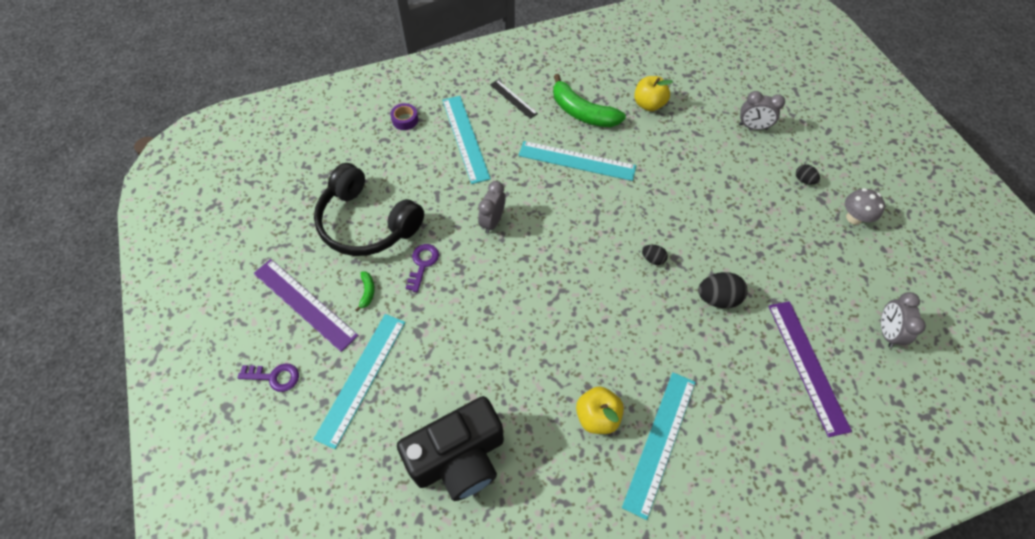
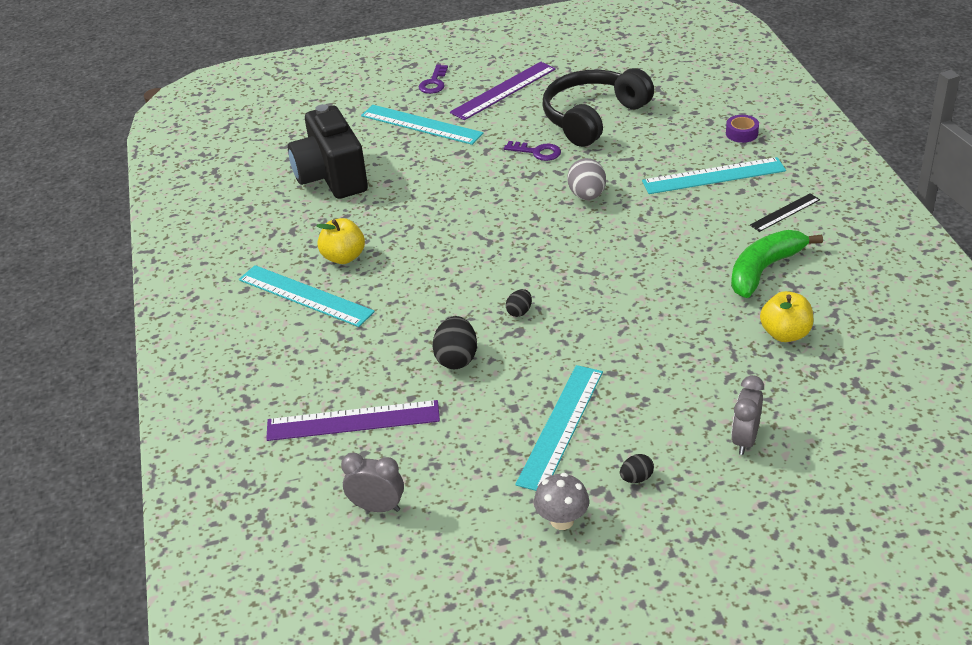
camera: 100 degrees right, 20 degrees down
green banana [355,272,375,312] -> none
grey clock [478,181,505,234] -> grey egg [567,158,606,200]
turquoise ruler [519,141,636,181] -> turquoise ruler moved to [515,365,603,491]

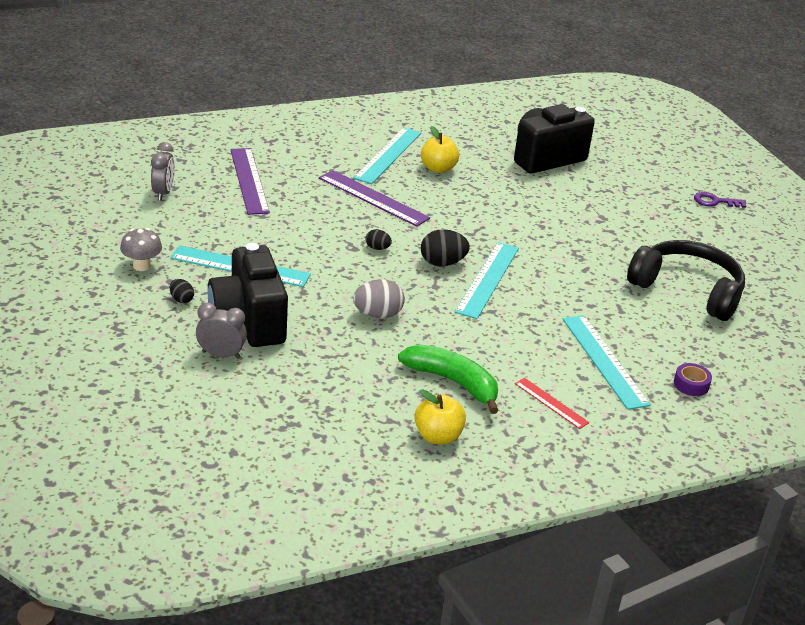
camera: 75 degrees right, 5 degrees down
turquoise ruler [361,105,483,145] -> turquoise ruler moved to [455,242,519,319]
black egg [432,316,477,369] -> black egg moved to [421,229,470,266]
purple ruler [450,62,556,120] -> purple ruler moved to [319,170,430,227]
purple key [504,141,561,161] -> none
grey egg [567,158,606,200] -> grey egg moved to [353,279,405,318]
black ruler [750,194,820,232] -> red ruler [515,378,590,429]
yellow apple [760,291,814,342] -> yellow apple moved to [415,389,466,444]
none -> black camera [208,243,288,347]

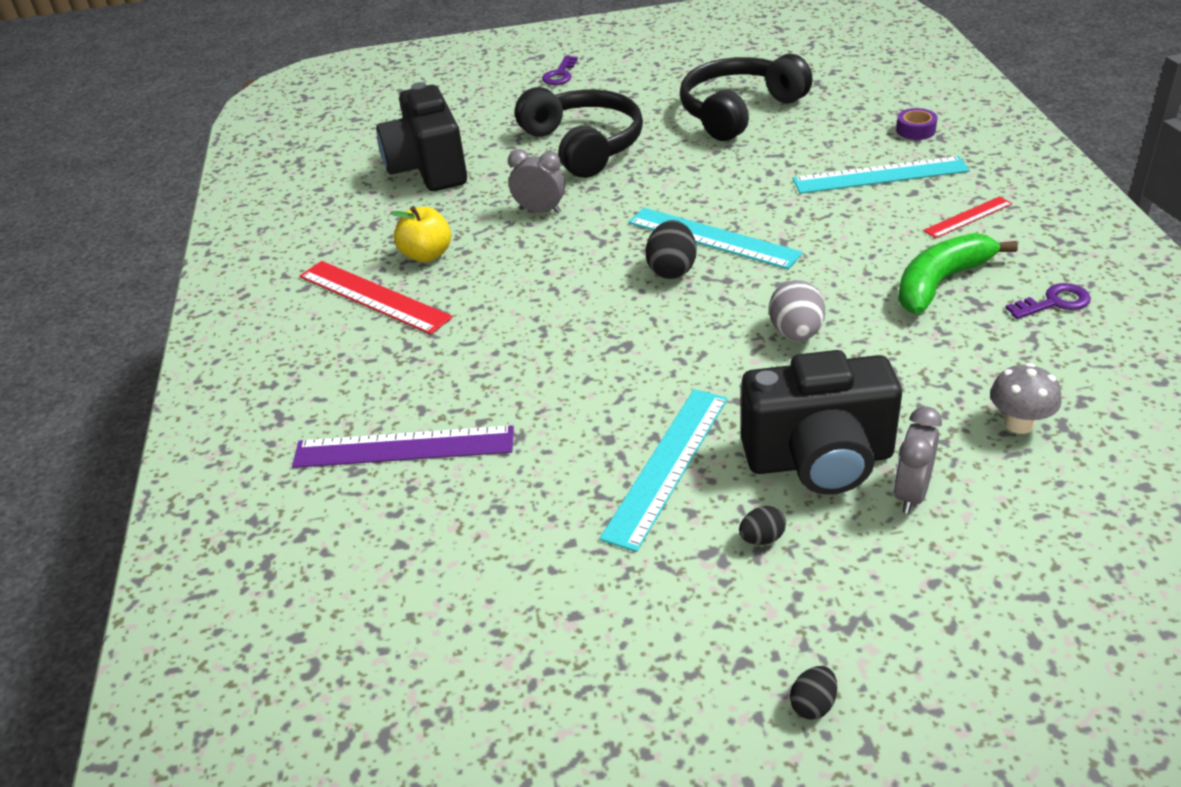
camera: 70 degrees left, 5 degrees up
grey mushroom [120,228,162,271] -> grey mushroom moved to [990,363,1061,434]
grey clock [151,142,175,201] -> grey clock moved to [508,149,565,213]
purple ruler [319,170,430,227] -> none
turquoise ruler [353,127,421,184] -> red ruler [300,261,453,335]
black egg [366,229,392,250] -> black egg moved to [790,666,837,720]
yellow apple [415,389,466,444] -> purple key [1006,283,1091,319]
none -> black headphones [515,87,643,178]

